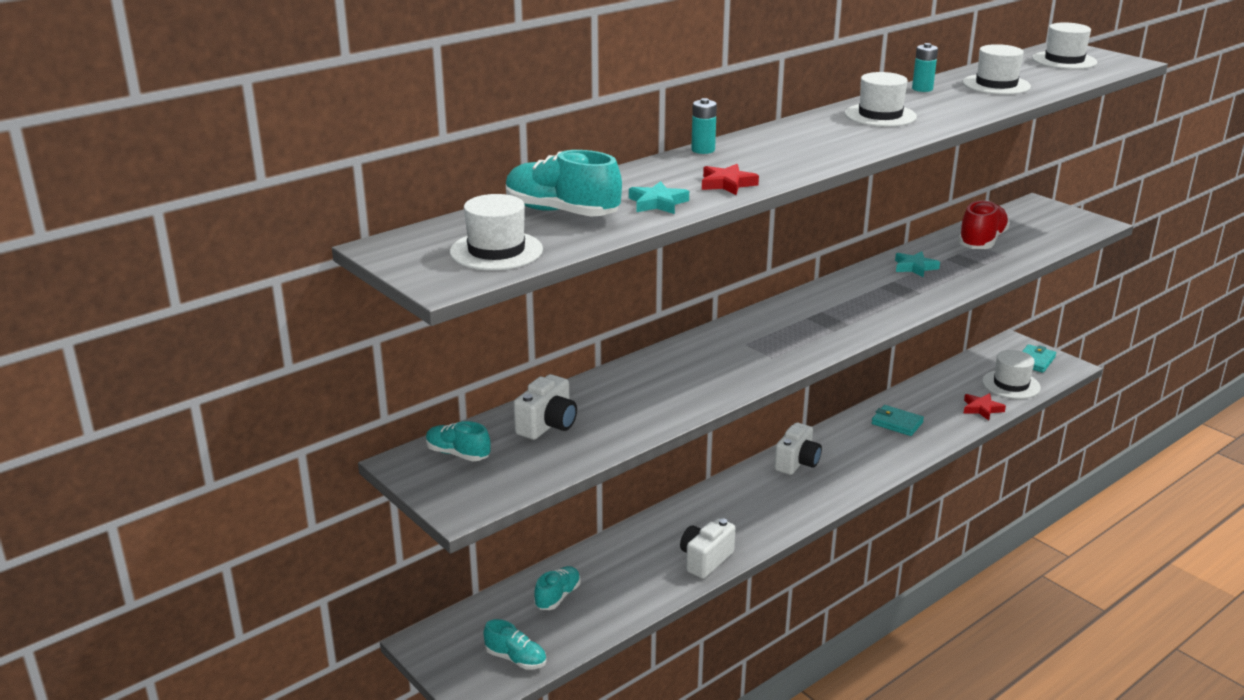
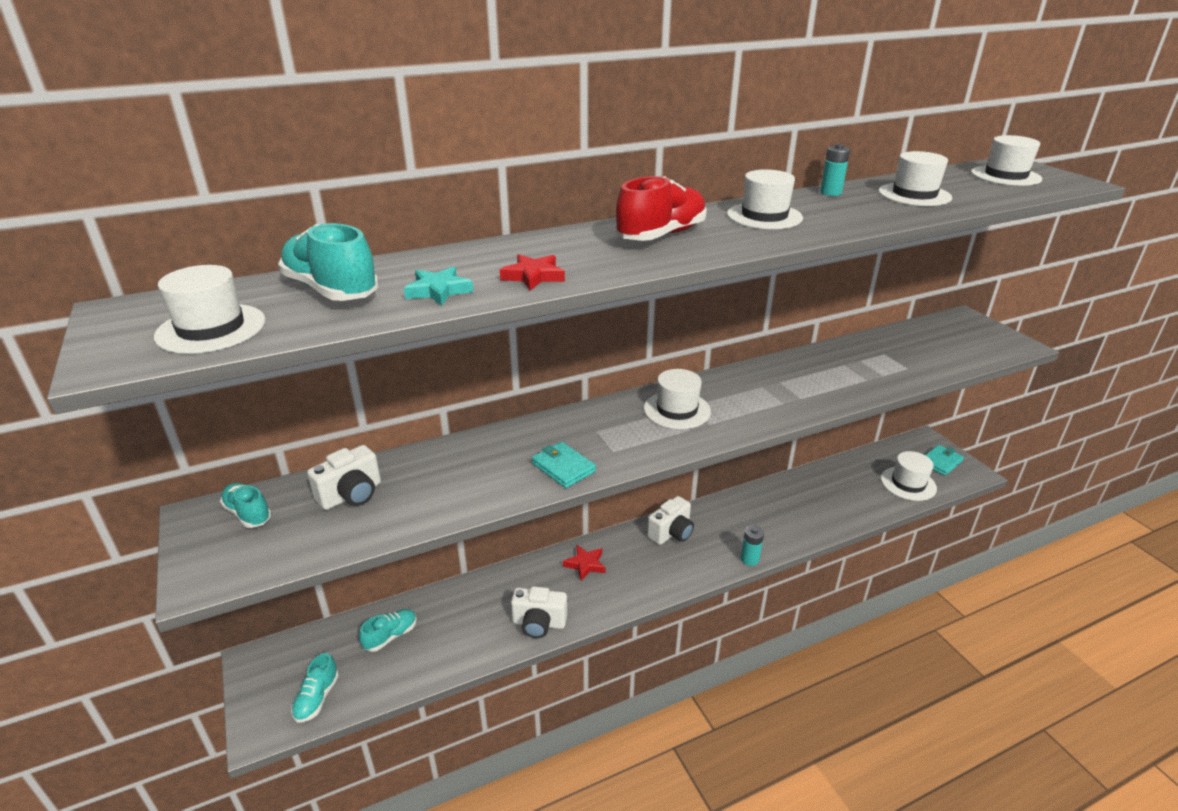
camera: 15 degrees right, 5 degrees up
turquoise shoe [483,619,546,669] -> turquoise shoe turned 60 degrees clockwise [291,653,339,723]
white camera [680,518,735,579] -> white camera turned 135 degrees counterclockwise [511,586,567,638]
turquoise battery [691,98,717,154] -> turquoise battery moved to [741,525,764,566]
turquoise wallet [871,405,924,436] -> turquoise wallet moved to [532,442,596,488]
turquoise star [895,251,940,278] -> none
red shoe [958,200,1010,249] -> red shoe moved to [616,176,707,241]
red star [964,393,1006,420] -> red star moved to [563,545,606,581]
none -> white hat [644,369,711,429]

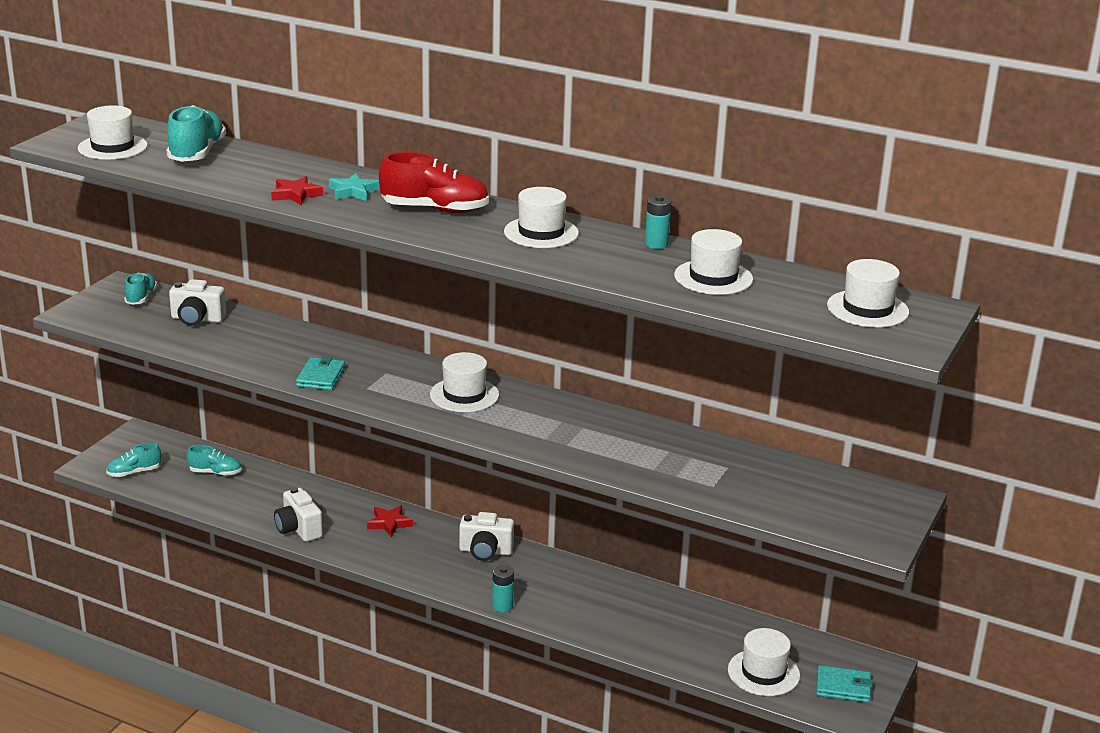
camera: 50 degrees right, 5 degrees down
turquoise star [404,266,473,306] -> turquoise star moved to [329,173,380,201]

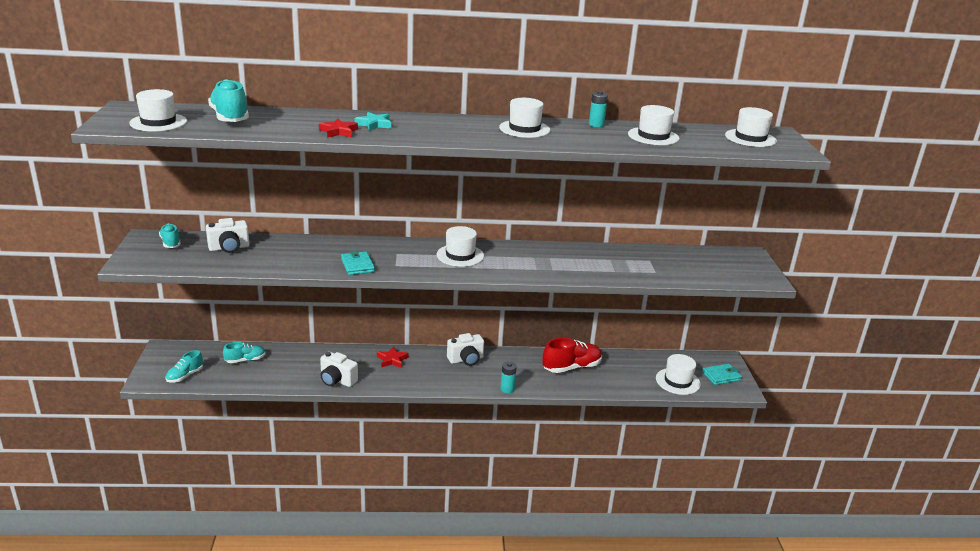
camera: 30 degrees left, 0 degrees up
red shoe [379,152,489,213] -> red shoe moved to [542,338,602,373]

